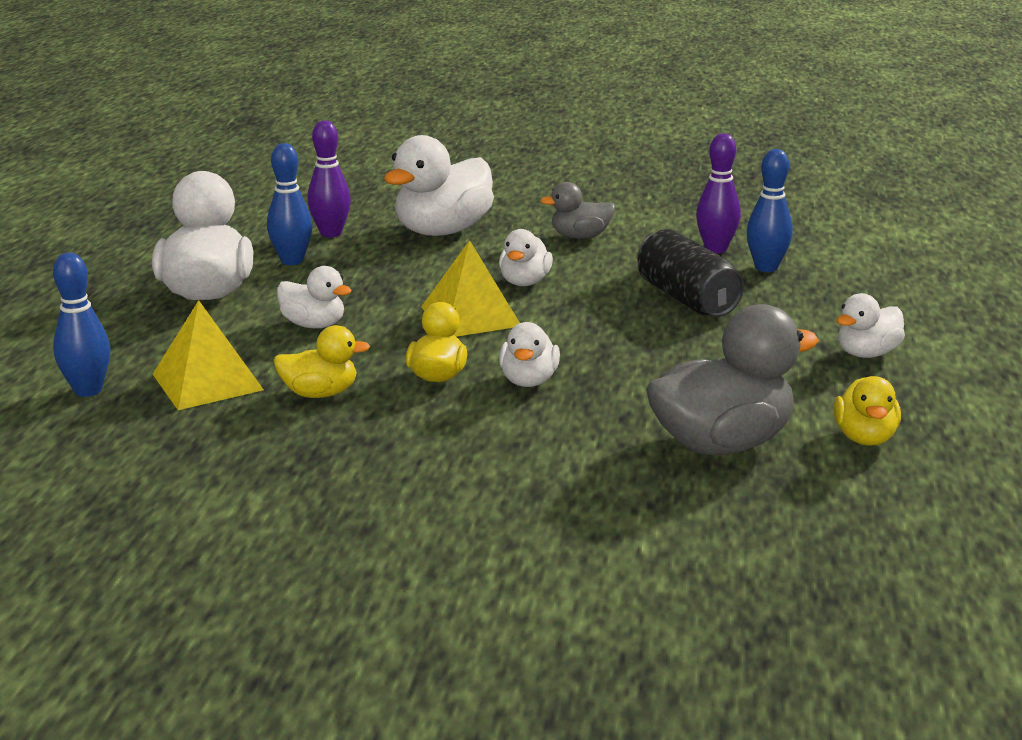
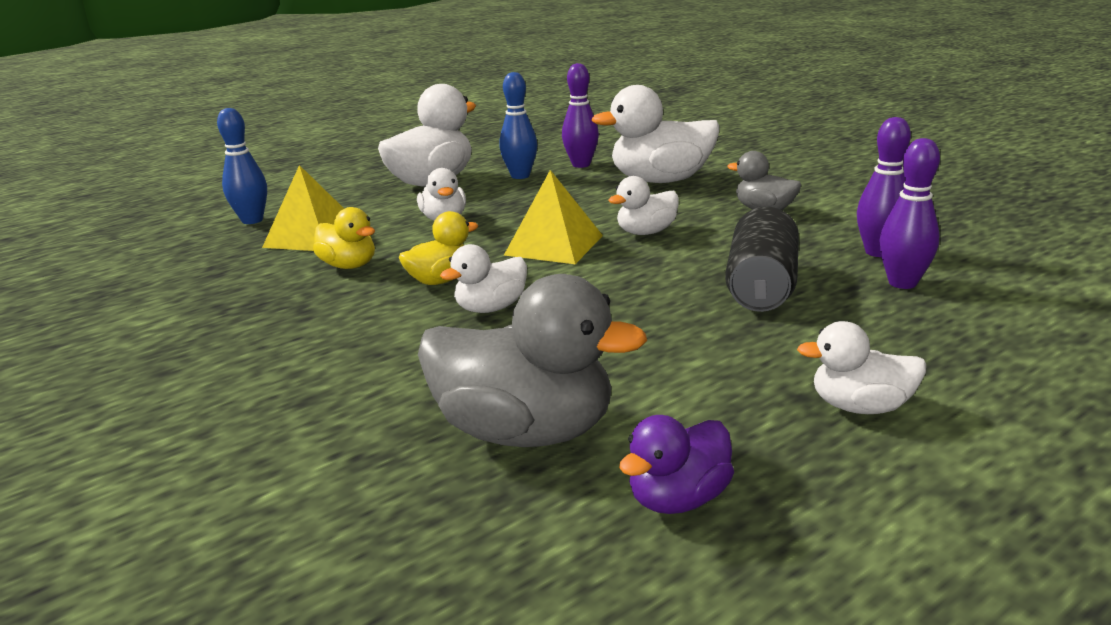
camera: 45 degrees right, 0 degrees up
blue bowling pin [746,149,793,272] -> purple bowling pin [879,138,940,289]
yellow duck [834,376,901,446] -> purple duck [619,415,734,514]

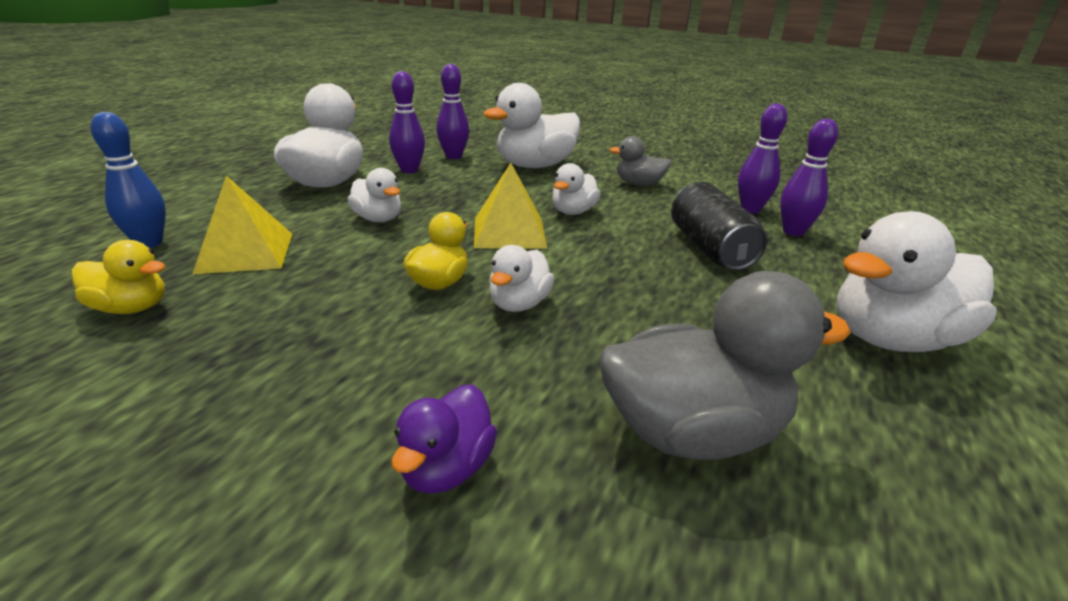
camera: 30 degrees left, 5 degrees up
yellow duck [313,207,375,269] -> yellow duck moved to [72,240,165,314]
blue bowling pin [499,72,537,179] -> purple bowling pin [389,71,425,173]
purple duck [619,415,734,514] -> purple duck moved to [391,384,497,494]
white duck [797,321,926,414] -> white duck [836,211,997,352], size x1.83

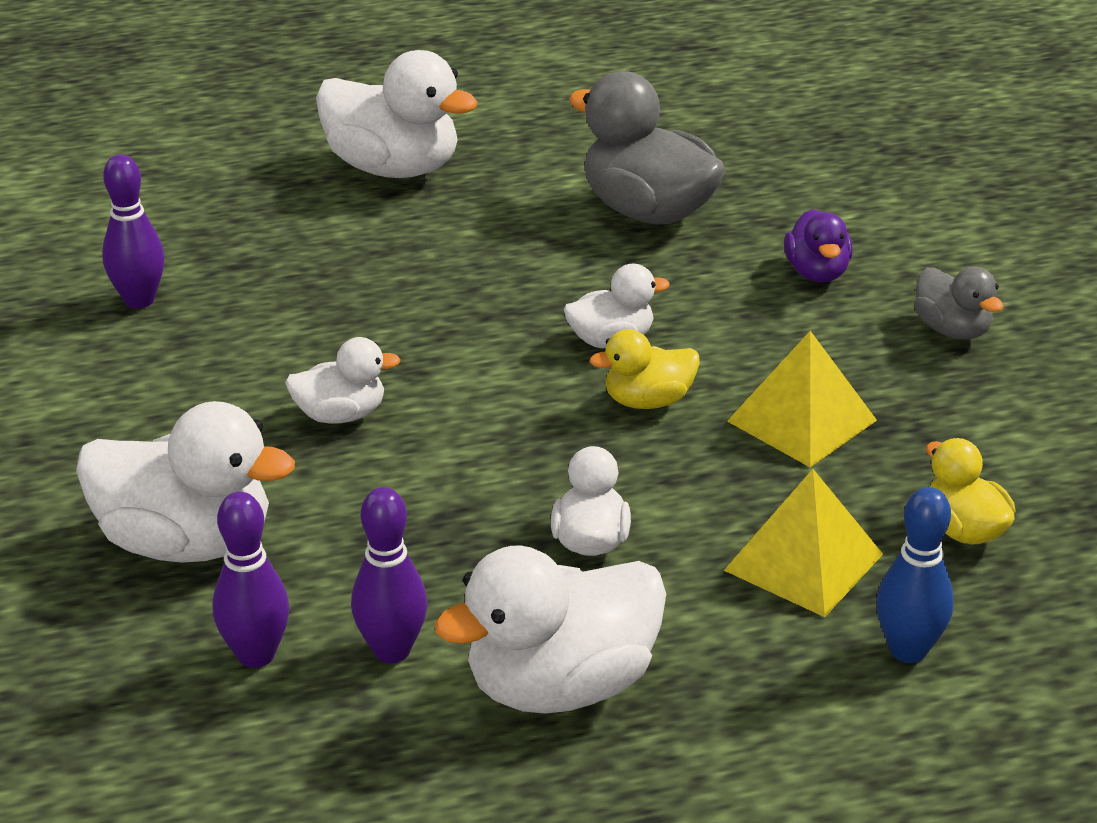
camera: 130 degrees left, 5 degrees up
purple duck [391,384,497,494] -> purple duck turned 105 degrees clockwise [784,209,853,282]
yellow pyramid [474,163,547,248] -> yellow pyramid moved to [727,331,877,467]
grey duck [609,136,671,186] -> grey duck moved to [914,267,1003,339]
black can [671,182,767,270] -> none
purple bowling pin [780,119,838,236] -> none

